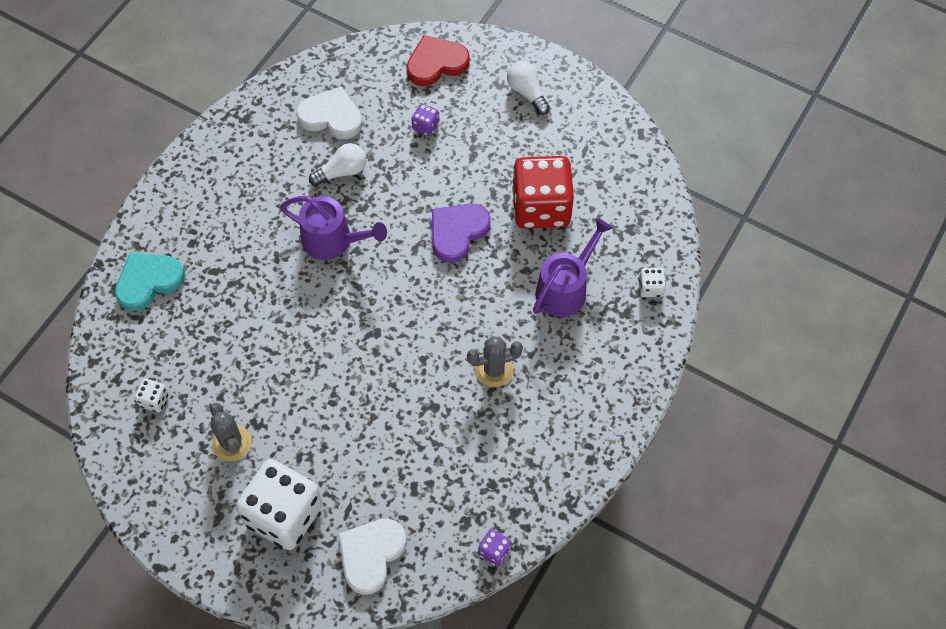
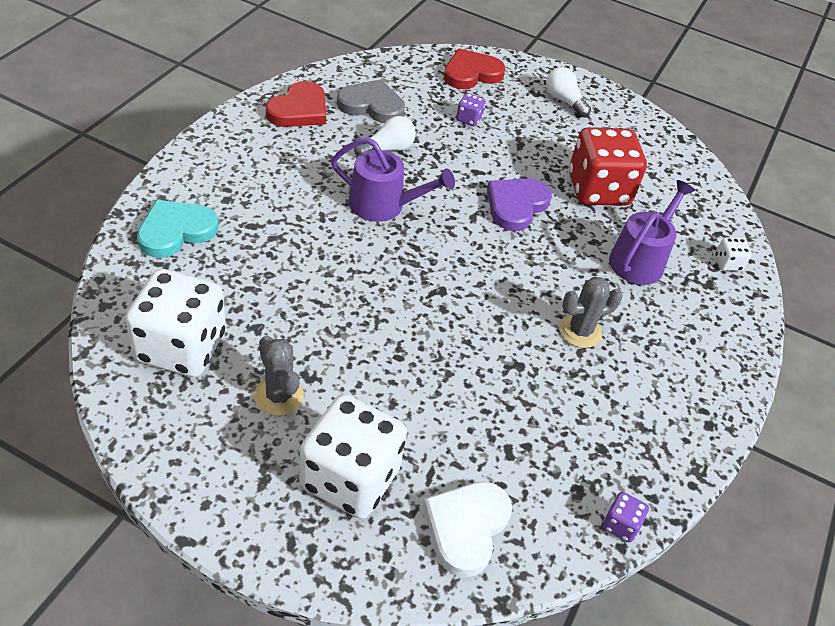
camera: 10 degrees left, 15 degrees down
white dice [135,378,169,412] -> white dice [125,269,226,377], size x2.43
white heart [296,86,362,139] -> grey heart [337,79,405,123]
none -> red heart [266,81,326,127]

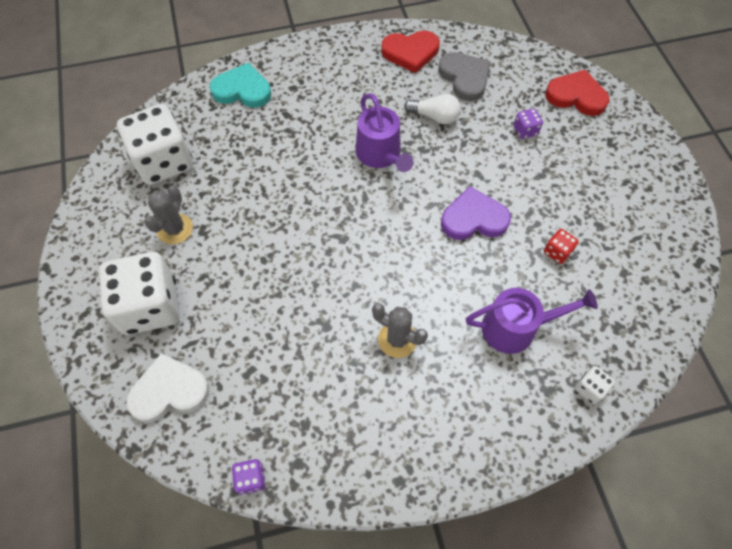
camera: 55 degrees right, 15 degrees up
white light bulb [546,67,591,117] -> none
red dice [569,127,647,206] -> red dice [544,229,579,264], size x0.41

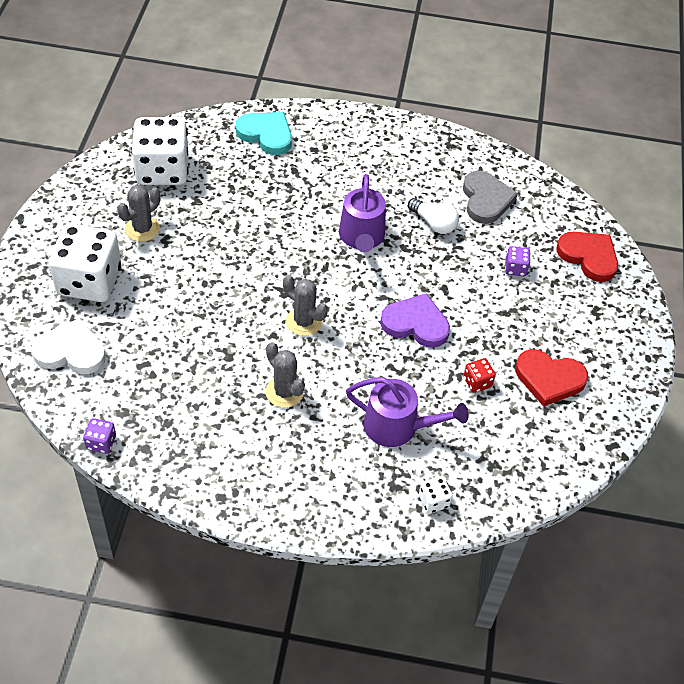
camera: 20 degrees right, 10 degrees down
red heart [381,30,440,73] -> red heart moved to [515,349,588,407]
none -> grey cactus [283,275,328,336]

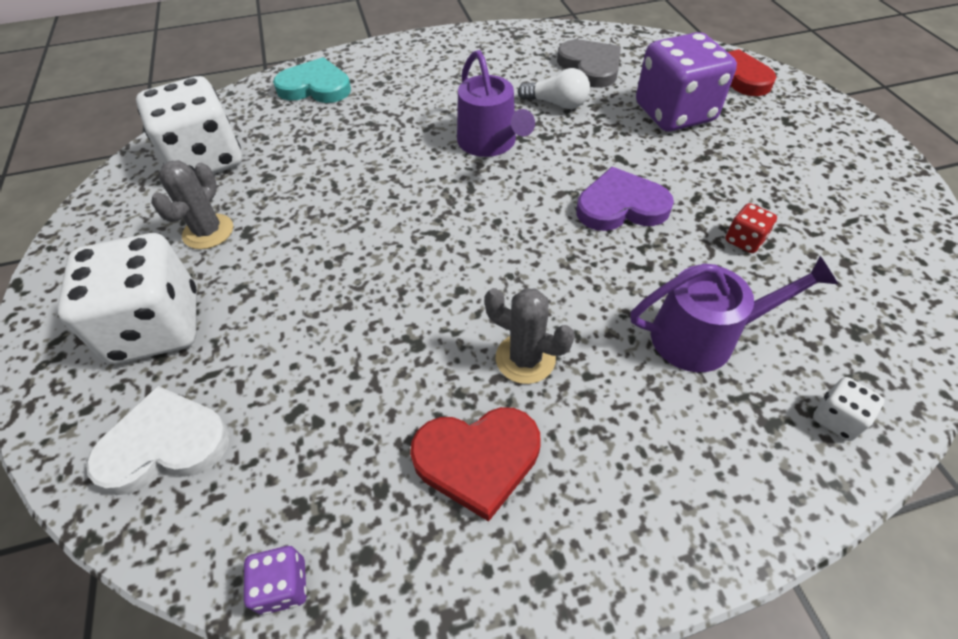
camera: 20 degrees left, 0 degrees up
grey cactus [283,275,328,336] -> none
purple dice [505,246,531,276] -> purple dice [636,32,737,132], size x2.43
red heart [515,349,588,407] -> red heart moved to [410,407,541,522]

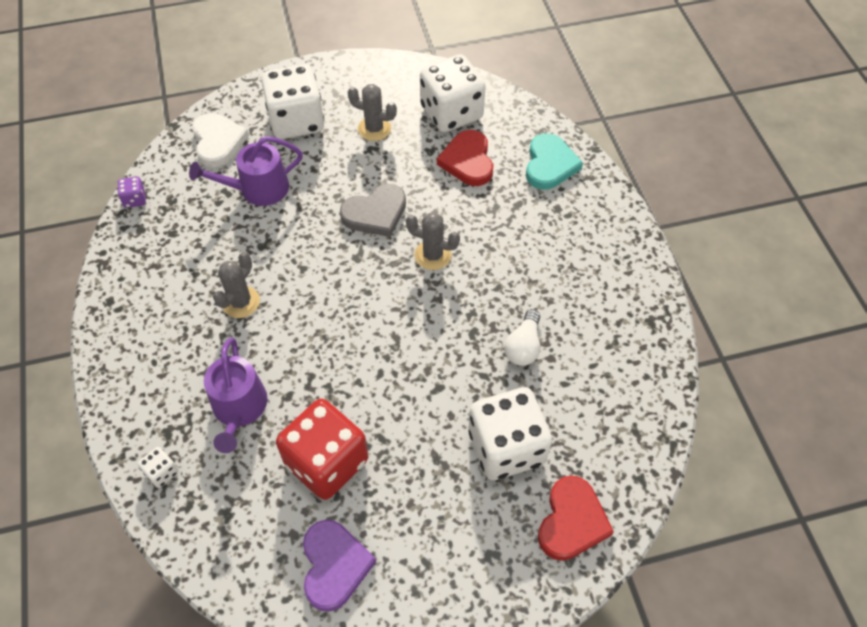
camera: 90 degrees right, 5 degrees up
red heart [410,407,541,522] -> red heart moved to [437,130,493,186]
purple watering can [457,50,535,157] -> purple watering can moved to [189,136,303,206]
grey heart [557,40,621,88] -> grey heart moved to [340,184,406,237]
purple heart [576,167,674,231] -> purple heart moved to [303,520,376,612]
purple dice [636,32,737,132] -> white dice [468,387,552,480]
red dice [725,203,777,253] -> red dice [276,399,368,500], size x2.43
none -> grey cactus [406,213,460,270]

